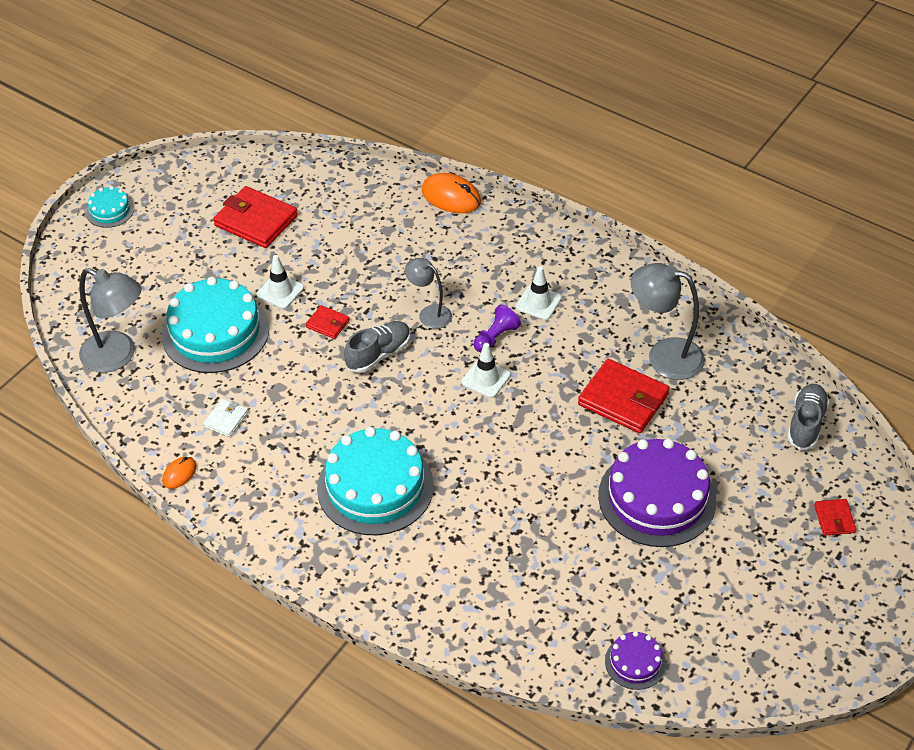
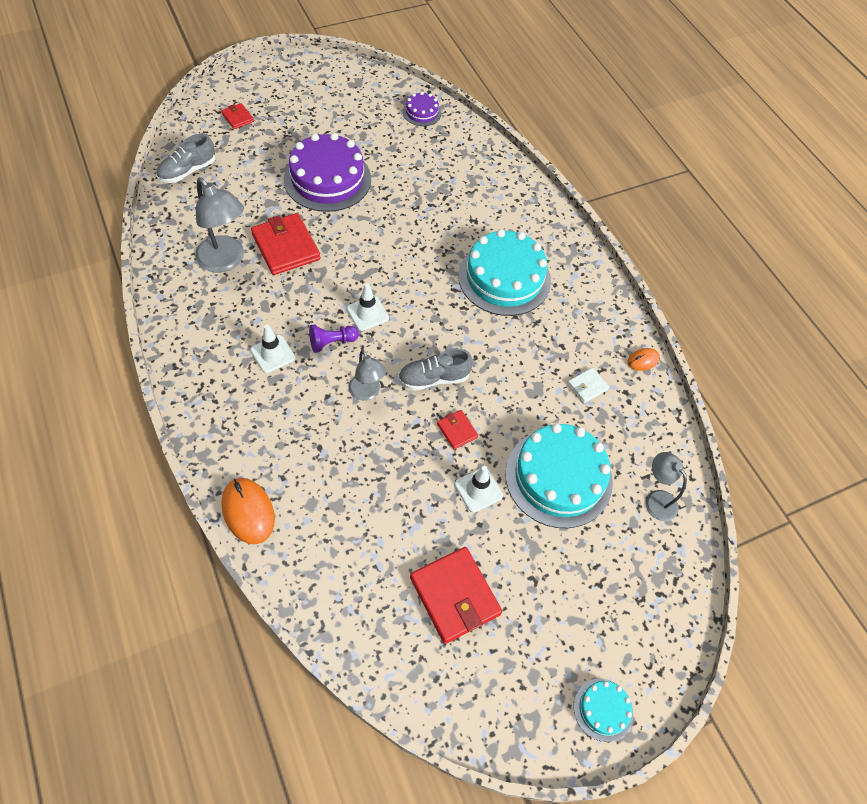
camera: 155 degrees left, 10 degrees up
grey lamp [79,268,142,373] -> grey lamp [645,452,687,521], size x0.60
red wallet [814,499,856,536] -> red wallet turned 60 degrees counterclockwise [221,103,254,129]

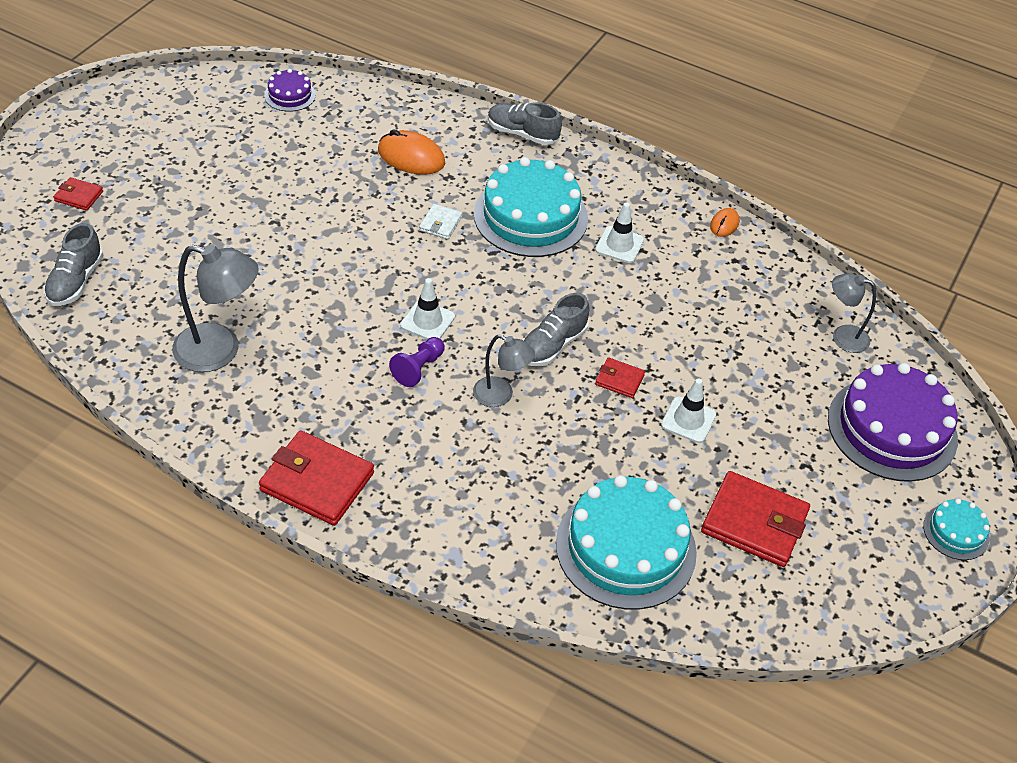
camera: 35 degrees left, 10 degrees down
orange mouse [221,478,275,544] -> orange mouse moved to [378,129,445,175]
white traffic cone [250,325,295,373] -> white traffic cone moved to [595,203,644,263]
red wallet [251,213,321,275] -> red wallet moved to [259,431,374,526]
purple cake [284,133,371,212] -> purple cake moved to [828,363,958,482]
turquoise cake [505,423,613,528] -> turquoise cake moved to [556,475,697,610]
white wallet [567,367,609,403] -> white wallet moved to [419,204,462,239]
none -> grey shoe [488,102,562,145]

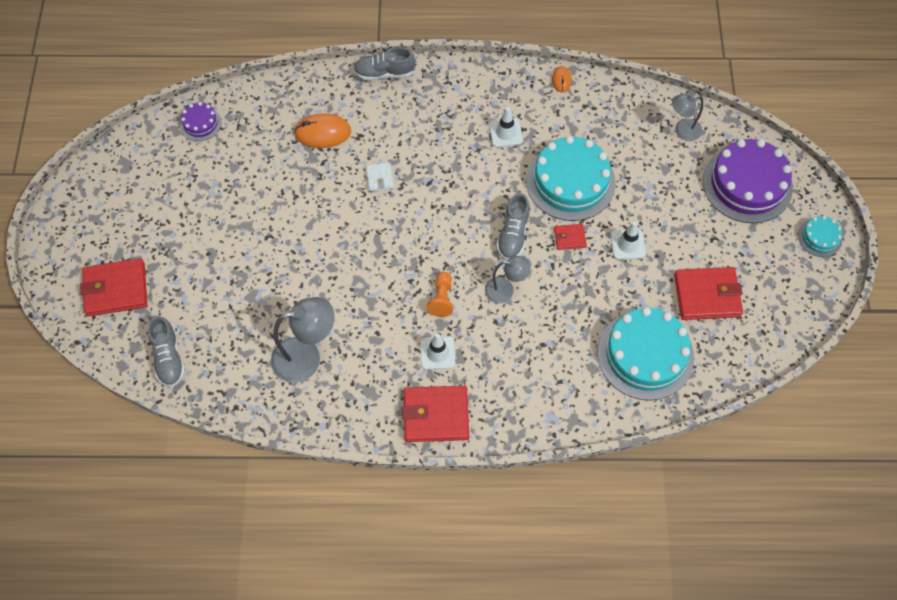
camera: 25 degrees left, 15 degrees up
red wallet [53,177,103,211] -> red wallet [80,258,147,316], size x2.01
purple pawn [389,337,444,387] -> orange pawn [427,272,453,317]
white traffic cone [400,278,455,339] -> white traffic cone moved to [420,333,456,370]
turquoise cake [474,157,588,257] -> turquoise cake moved to [526,136,616,221]

